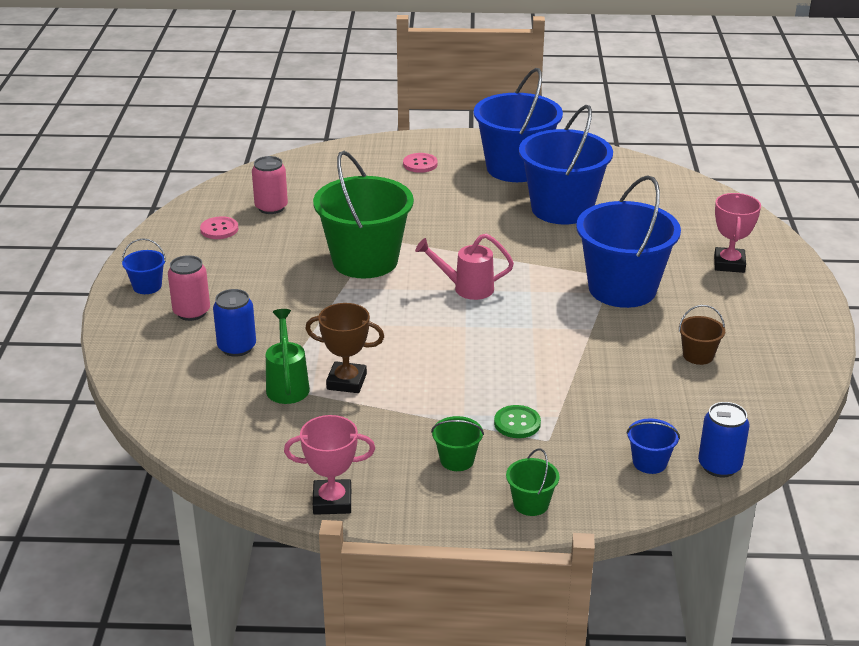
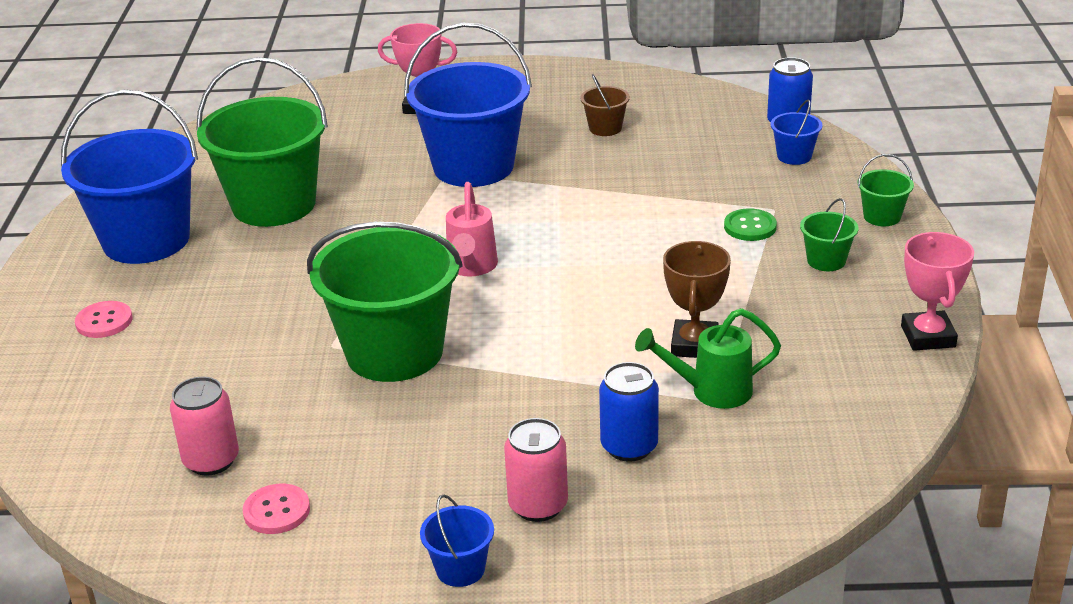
camera: 90 degrees left, 0 degrees up
blue bucket [519,105,613,224] -> green bucket [196,57,328,227]

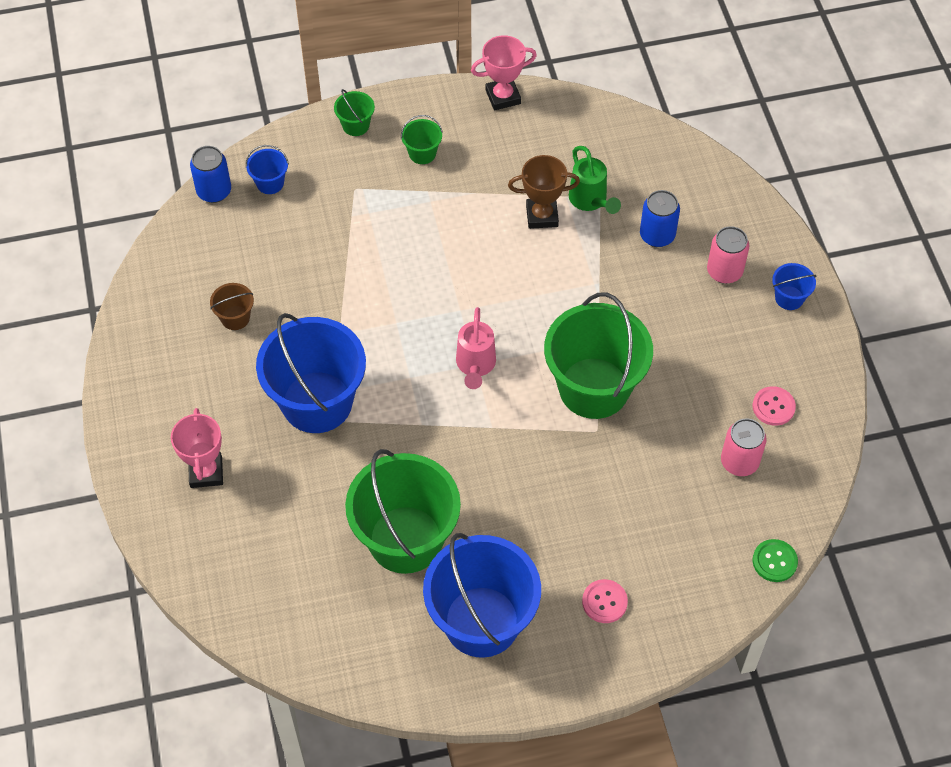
camera: 105 degrees left, 25 degrees up
pink watering can [446,182,498,277] -> pink watering can turned 105 degrees clockwise [456,307,496,389]
green button [724,208,777,241] -> green button moved to [753,539,798,582]

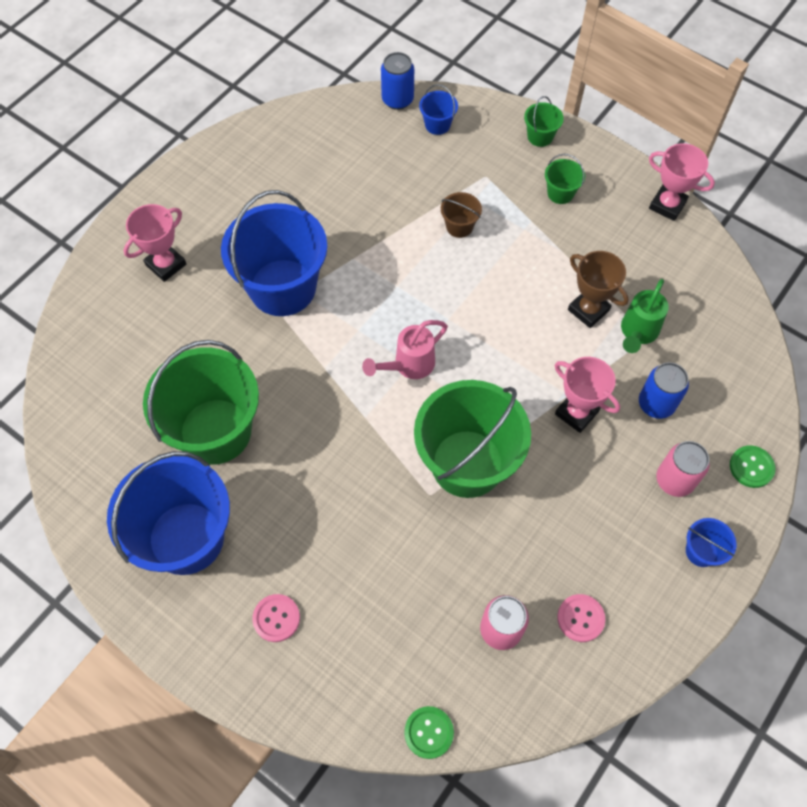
camera: 50 degrees right, 5 degrees up
brown bucket [210,283,254,330] -> brown bucket moved to [441,192,482,238]
none -> pink trophy [555,357,620,433]
none -> green button [730,445,775,488]

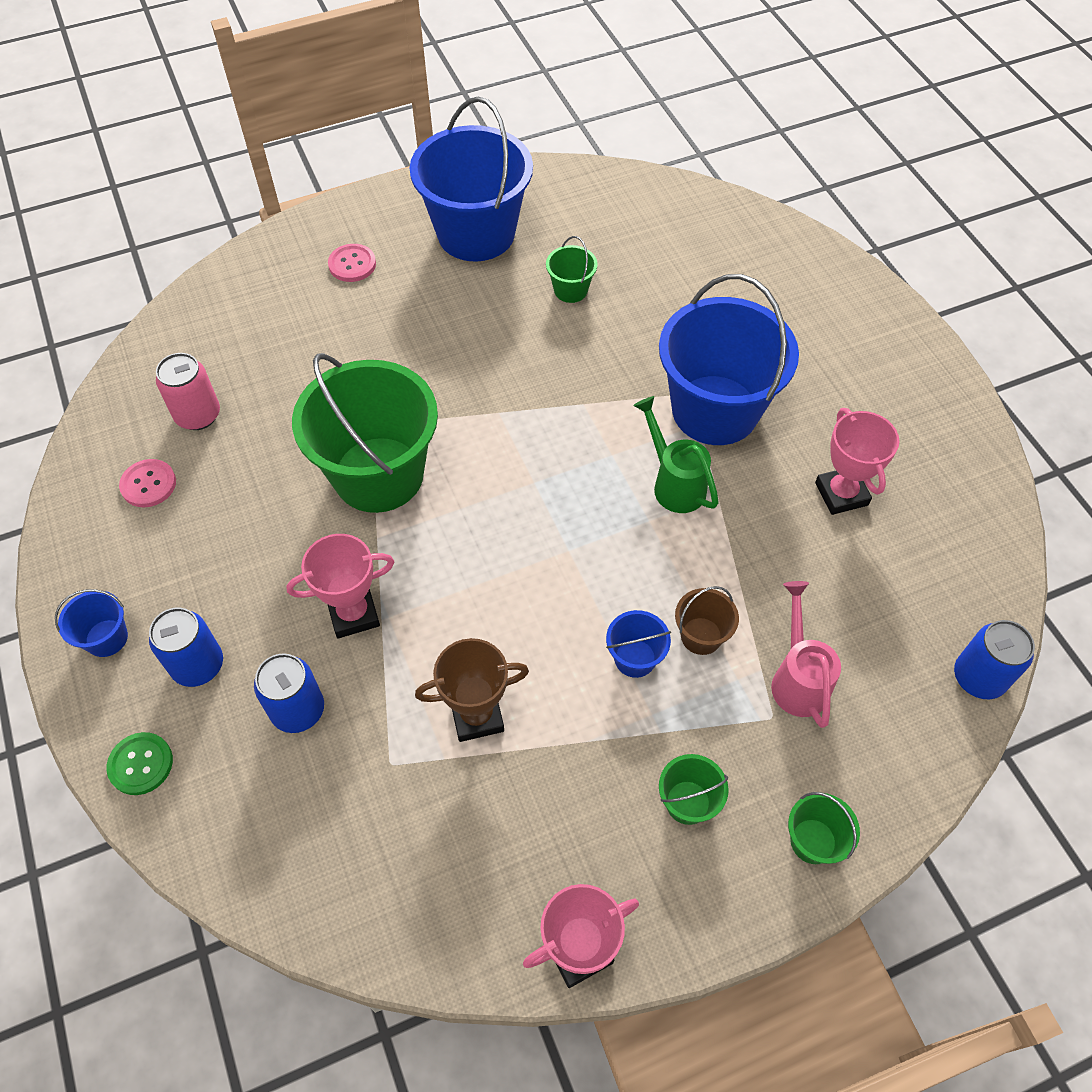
camera: 120 degrees right, 5 degrees down
pink trophy [124,204,186,282] -> pink trophy moved to [815,408,899,515]
green bucket [143,340,259,465] -> green bucket [546,236,598,303], size x0.42
pink watering can [362,320,448,379] -> pink watering can moved to [771,581,841,728]
green button [404,706,454,759] -> none
blue bucket [419,84,458,135] -> blue bucket moved to [606,610,671,678]
green watering can [621,279,669,353] -> green watering can moved to [633,396,719,513]
pink can [656,441,710,497] -> blue can [149,608,223,687]

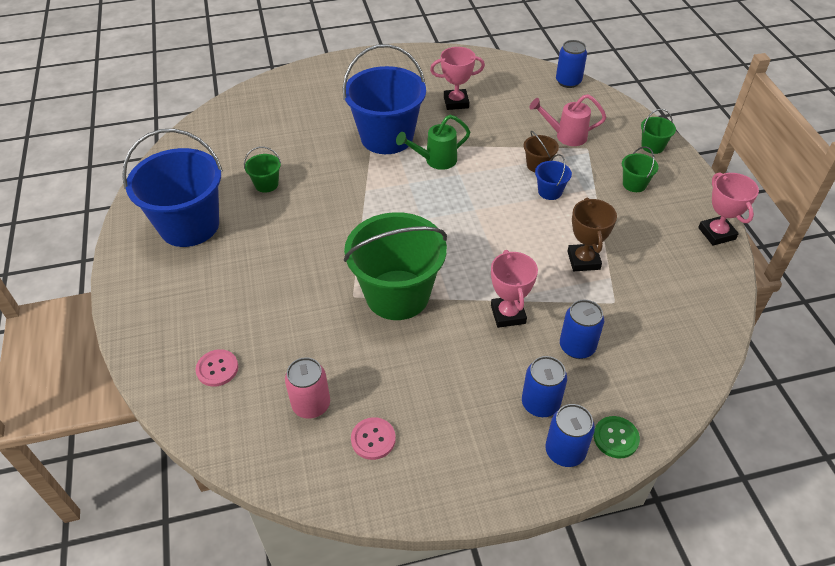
camera: 80 degrees left, 10 degrees down
blue bucket [55,589,128,657] -> none
pink button [328,244,376,282] -> pink button moved to [195,349,238,387]
none -> blue can [545,404,595,467]

